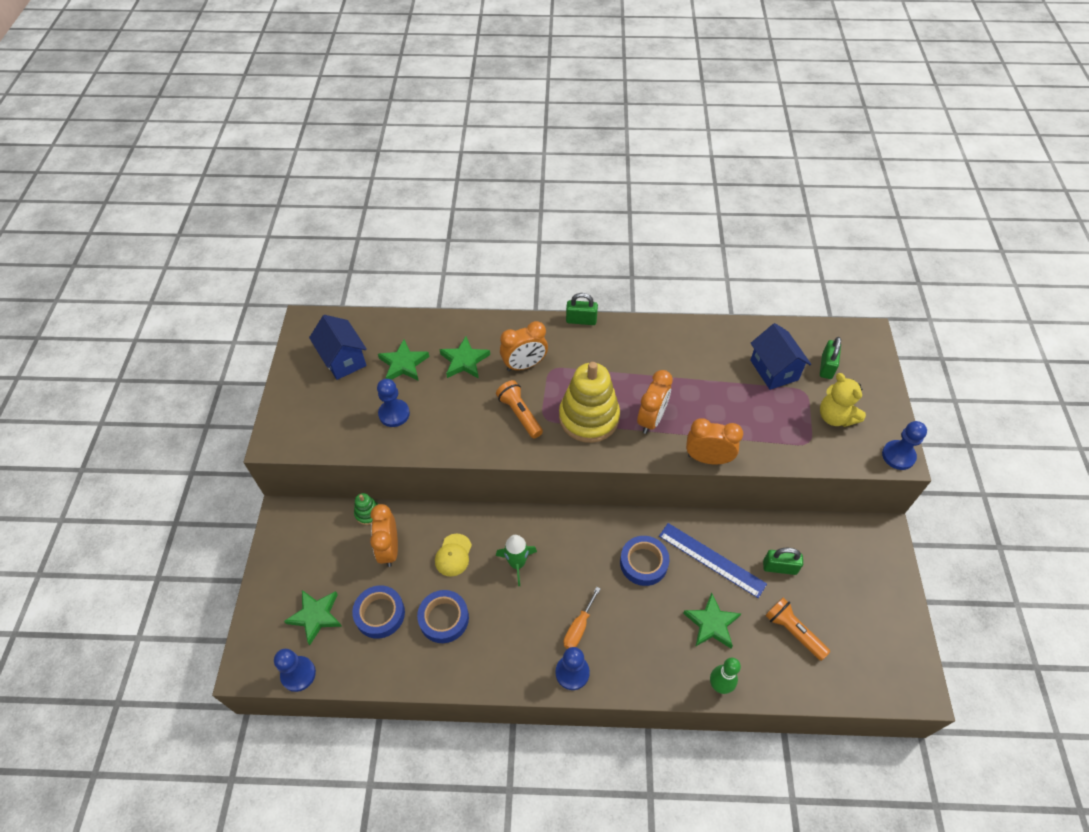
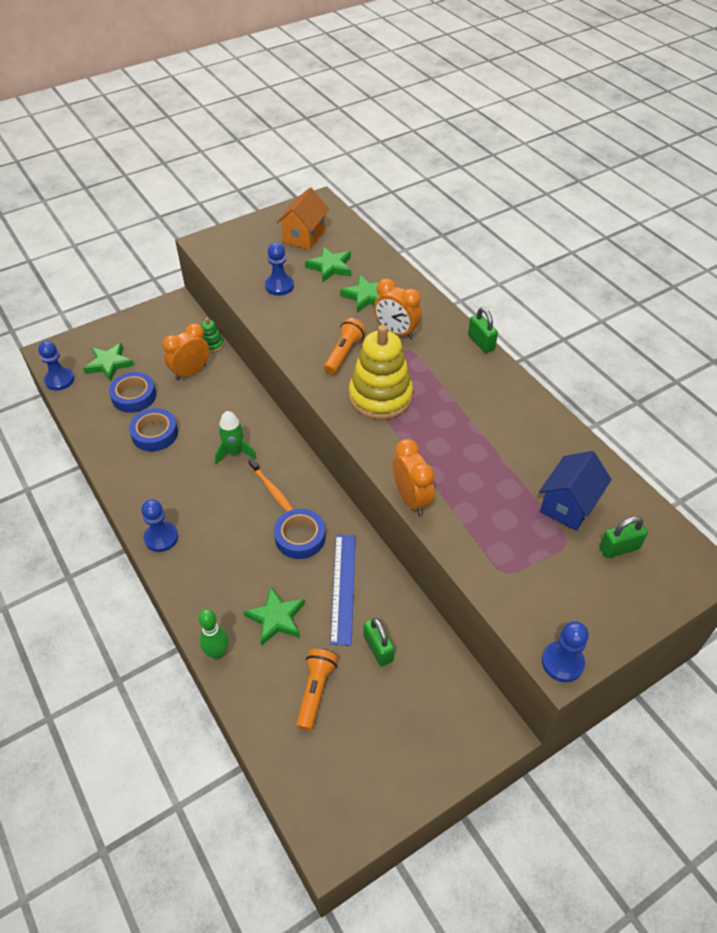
camera: 55 degrees right, 5 degrees down
blue house [309,315,367,380] -> orange house [276,188,329,250]
yellow cap [435,534,472,577] -> none
orange screwdriver [564,587,600,649] -> none
orange clock [637,370,673,434] -> none
yellow teddy bear [820,373,866,427] -> none
none -> orange toothbrush [248,458,293,512]

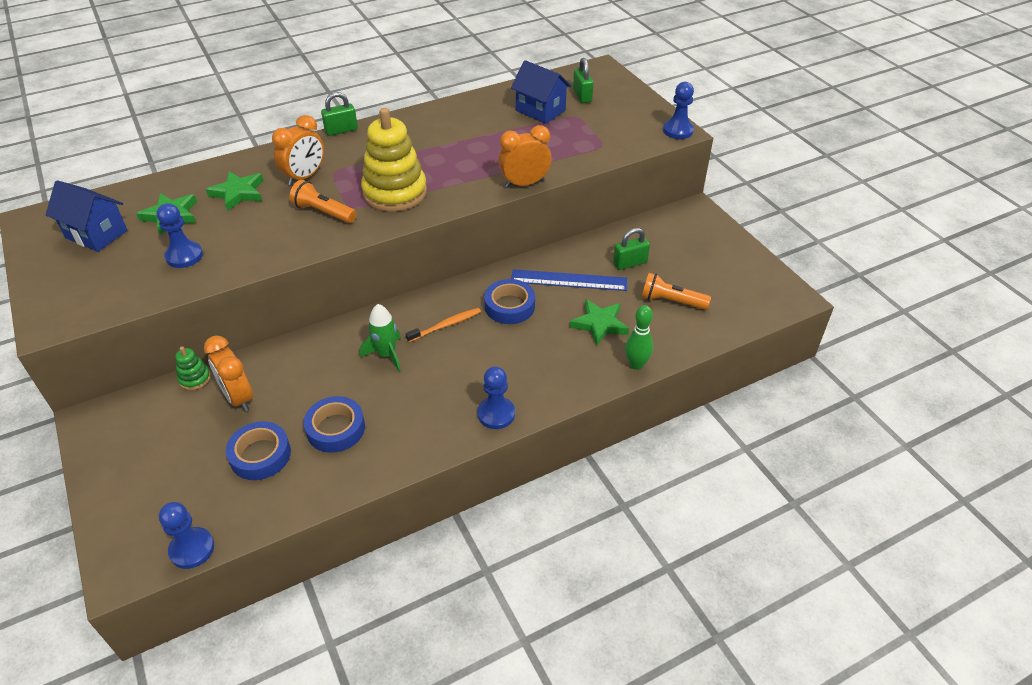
camera: 85 degrees left, 5 degrees down
green star [83,343,134,382] -> none
orange house [276,188,329,250] -> blue house [46,180,127,252]

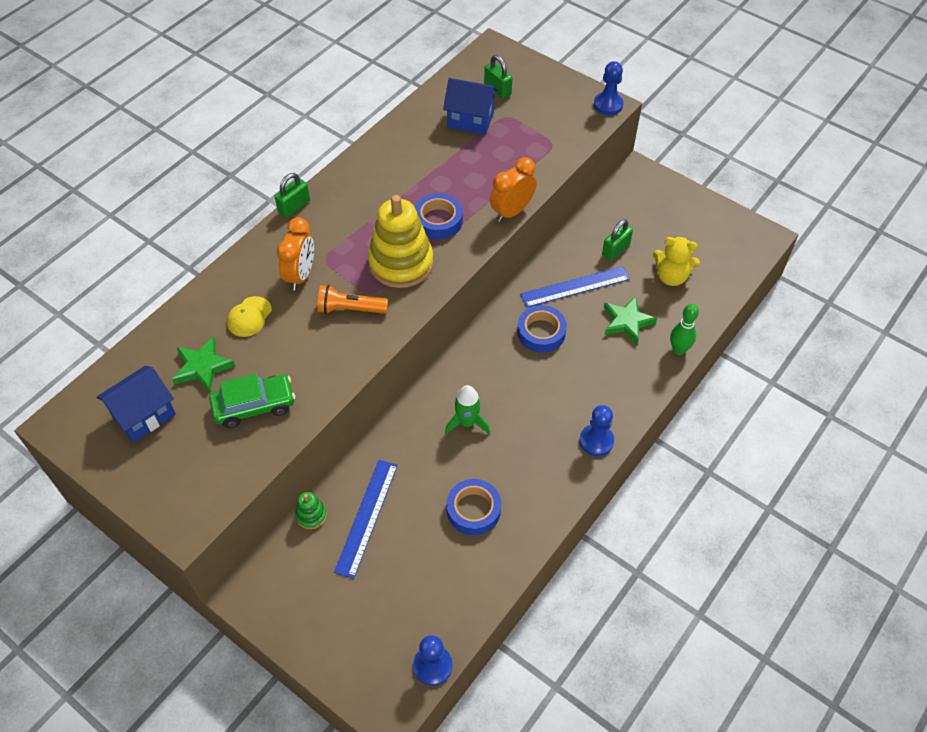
camera: 25 degrees left, 10 degrees up
blue house [46,180,127,252] -> blue house turned 45 degrees counterclockwise [96,366,176,442]
blue pawn [157,203,203,268] -> green car [209,374,295,428]
orange clock [204,335,253,412] -> blue ruler [334,460,398,579]
green star [206,171,264,211] -> yellow cap [227,296,272,337]
blue tape [226,421,291,480] -> blue tape moved to [415,193,463,239]
orange toothbrush [405,308,481,342] -> none
orange flashlight [641,273,711,310] -> yellow teddy bear [653,236,700,286]

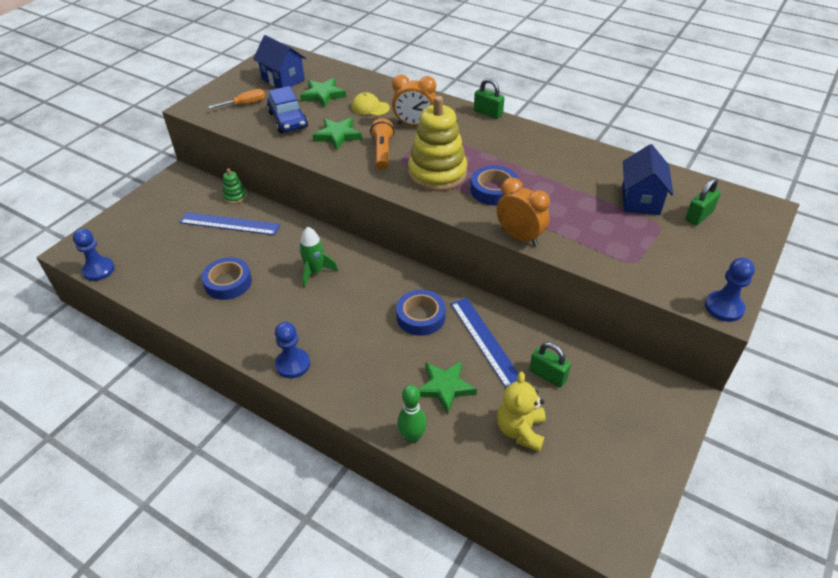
camera: 85 degrees right, 10 degrees down
green car [209,374,295,428] -> blue car [267,86,308,133]
none -> orange screwdriver [209,89,265,108]
none -> green star [312,118,362,150]

